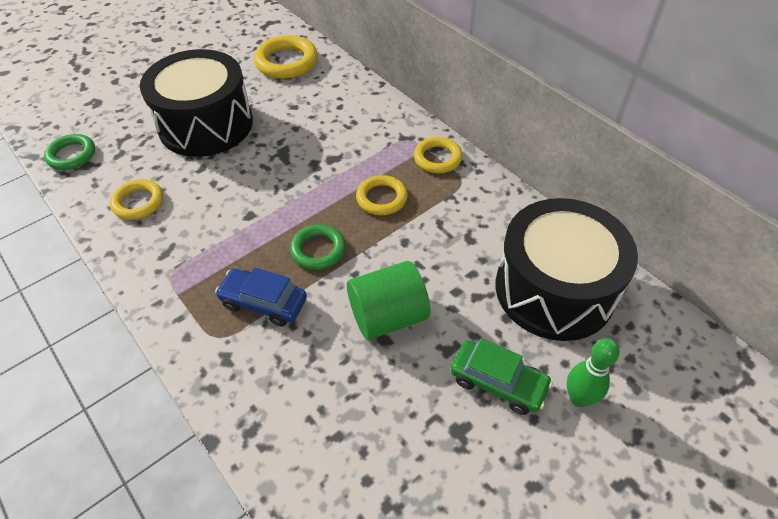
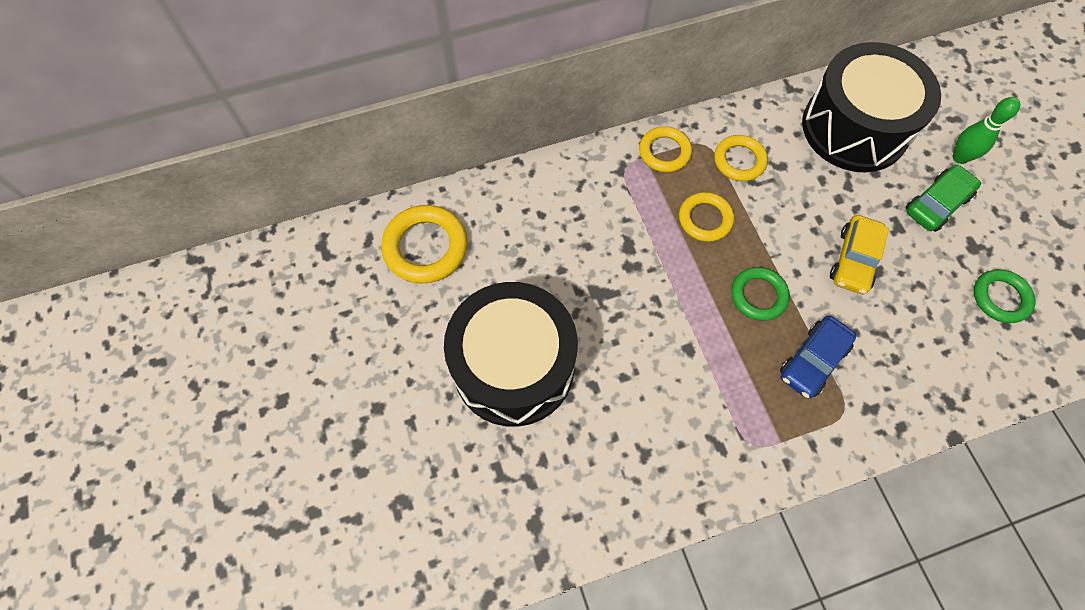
camera: 70 degrees left, 15 degrees up
green ring [44,134,95,170] -> green ring moved to [974,269,1036,323]
yellow ring [110,179,163,220] -> yellow ring moved to [714,135,768,181]
green cylinder [347,261,430,340] -> yellow car [830,215,889,295]

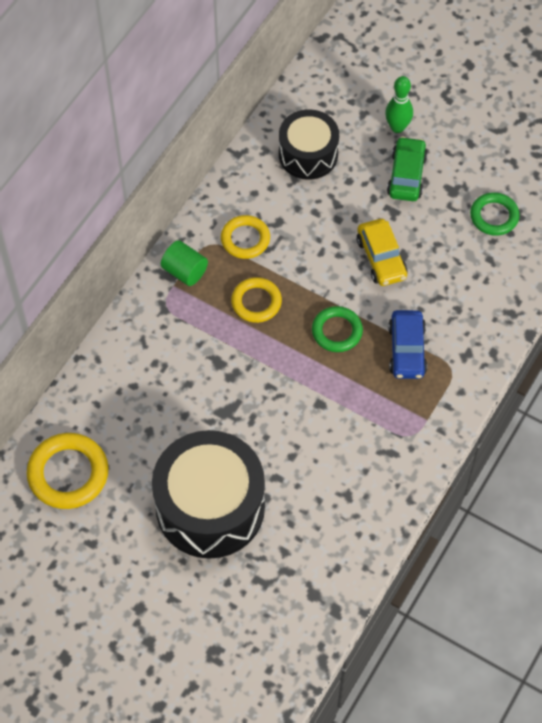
camera: 40 degrees left, 5 degrees down
yellow ring [639,126,692,172] -> green cylinder [161,240,208,286]
black drum [802,42,941,172] -> black drum [279,109,339,180], size x0.61

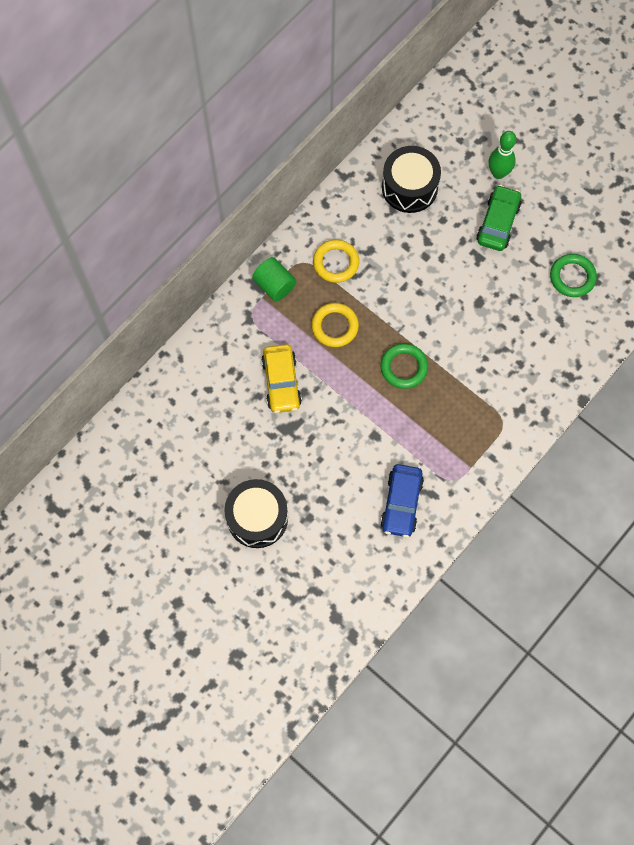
camera: 10 degrees right, 10 degrees up
yellow ring [26,433,109,509] -> none
black drum [152,430,265,559] -> black drum [224,479,288,548], size x0.61
yellow car [357,219,408,286] -> yellow car moved to [261,344,302,413]
blue car [388,310,427,379] -> blue car moved to [380,464,424,538]

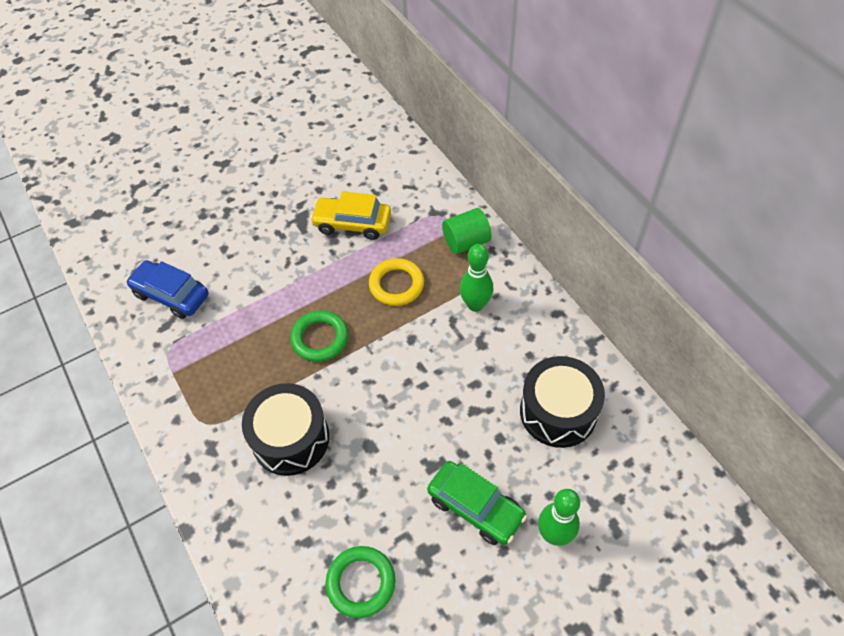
camera: 110 degrees right, 15 degrees down
black drum [224,479,288,548] -> black drum moved to [242,383,329,476]
yellow ring [313,239,359,283] -> green bowling pin [460,244,494,312]

